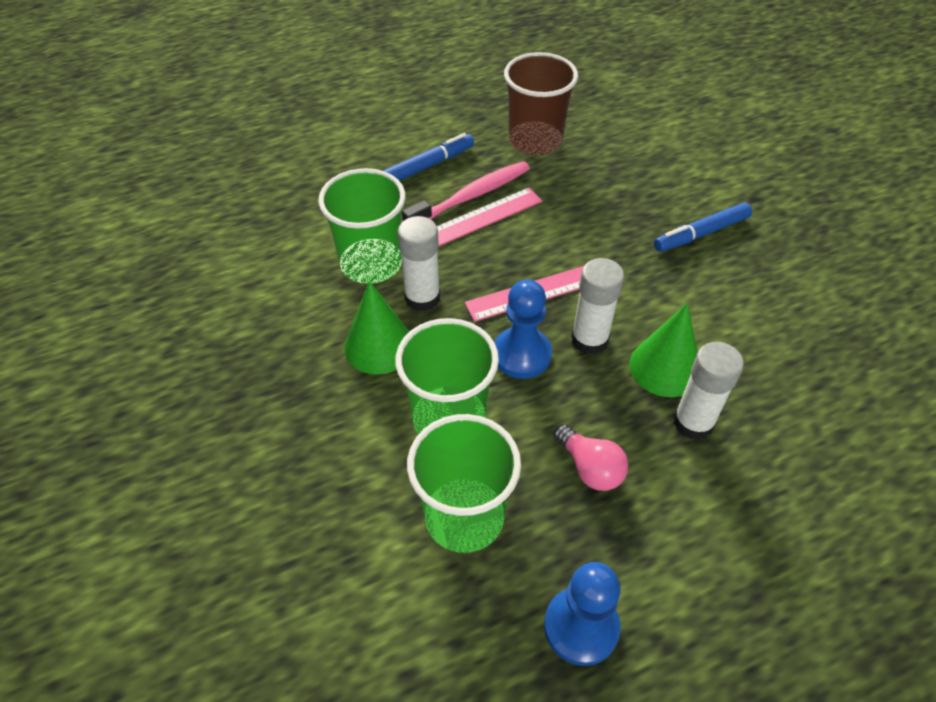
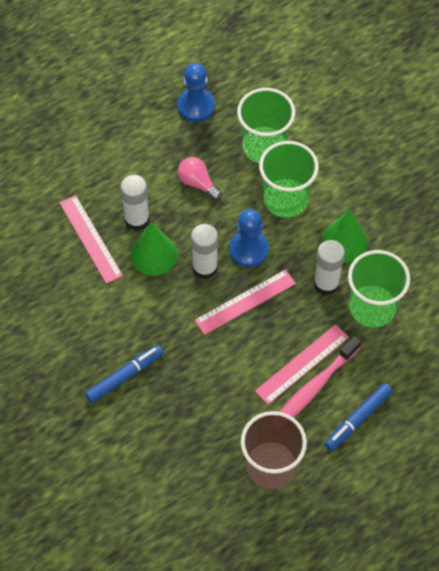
camera: 170 degrees right, 10 degrees up
none -> pink ruler [60,195,123,284]

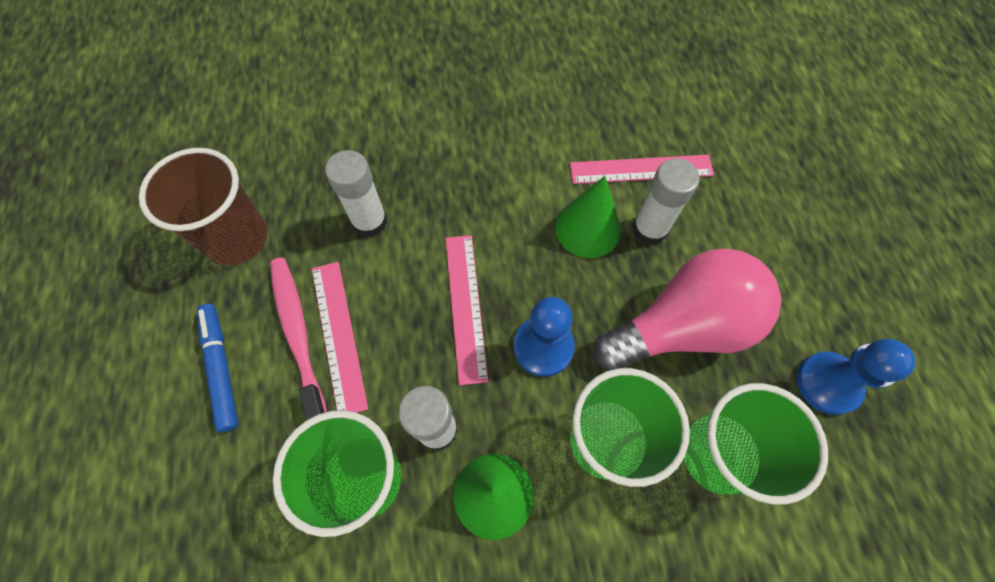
camera: 115 degrees right, 5 degrees up
blue marker [85,345,163,403] -> none
pink light bulb [178,157,222,200] -> pink light bulb [593,248,781,371], size x2.16
white glue stick [191,224,218,279] -> white glue stick moved to [325,150,387,237]

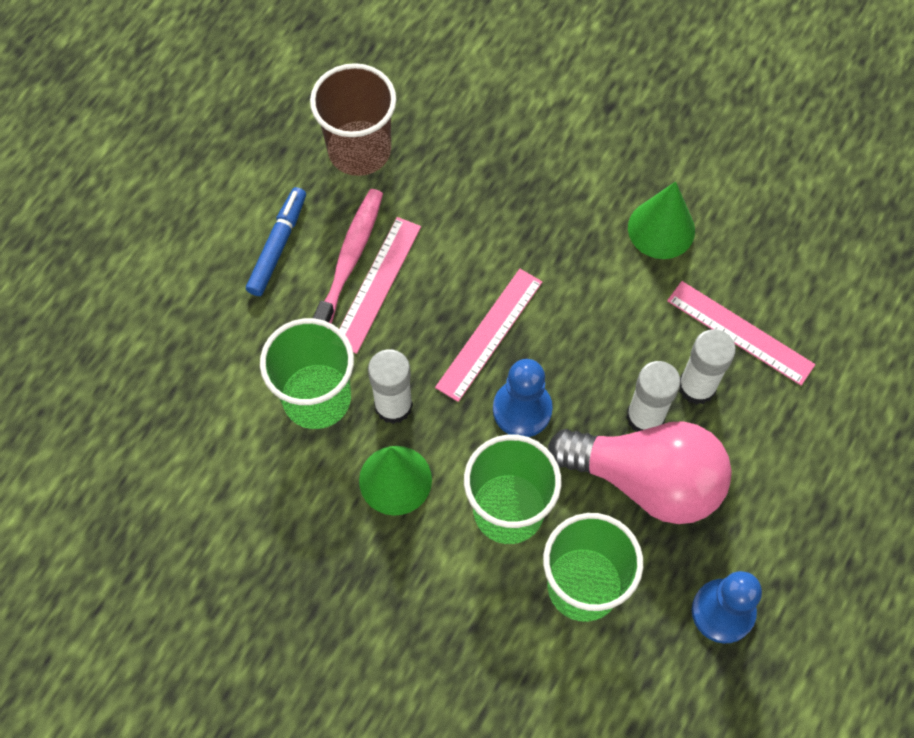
camera: 40 degrees right, 0 degrees up
white glue stick [325,150,387,237] -> white glue stick moved to [626,361,681,432]
green cone [555,176,621,258] -> green cone moved to [628,181,695,259]

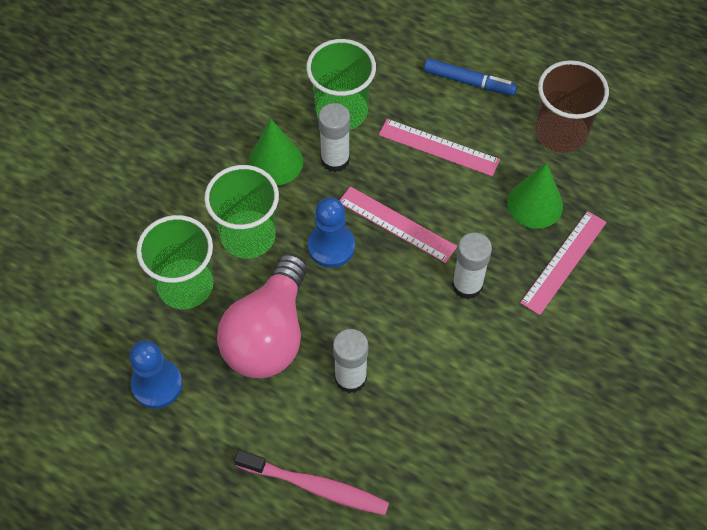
camera: 90 degrees right, 5 degrees down
pink toothbrush [313,189,383,324] -> pink toothbrush moved to [234,450,389,515]
white glue stick [626,361,681,432] -> white glue stick moved to [452,233,492,299]
green cone [628,181,695,259] -> green cone moved to [507,163,563,229]
pink ruler [667,281,816,385] -> pink ruler moved to [520,211,607,315]

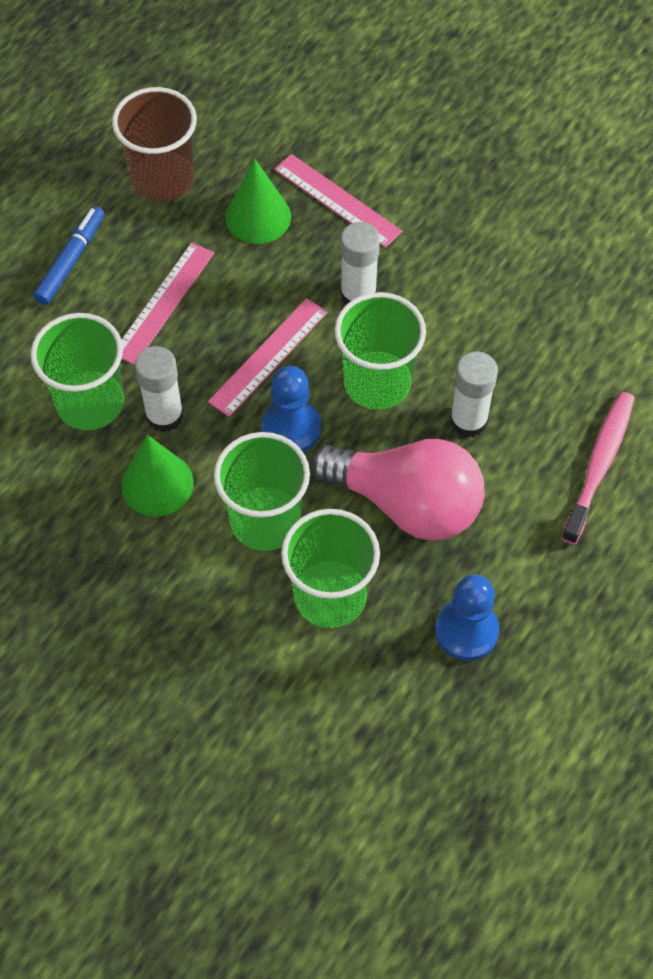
camera: 85 degrees left, 0 degrees up
none -> green cup [335,292,426,410]

